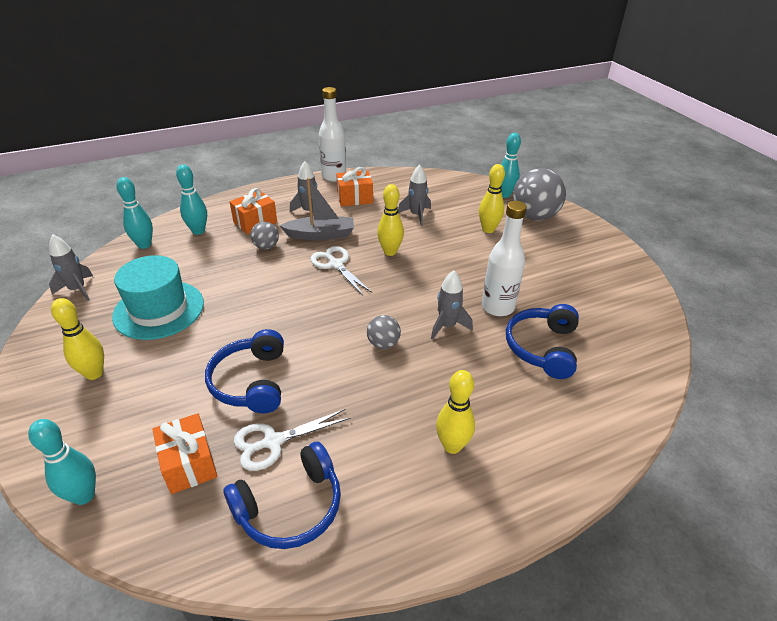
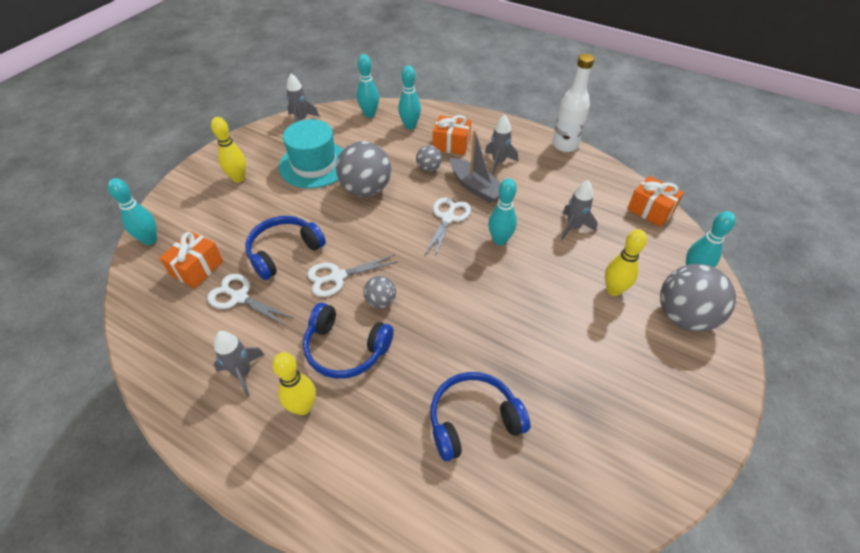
camera: 55 degrees right, 10 degrees up
blue headphones [224,441,341,549] -> blue headphones moved to [303,303,394,379]
orange gift [336,167,373,206] -> orange gift moved to [627,176,684,227]
yellow bowling pin [377,184,404,256] -> turquoise bowling pin [488,178,517,245]
grey rocket [431,271,473,340] -> grey rocket moved to [213,331,265,397]
white bottle [482,201,527,316] -> none
none -> white scissors [307,255,397,297]
none -> grey ball [336,141,391,197]

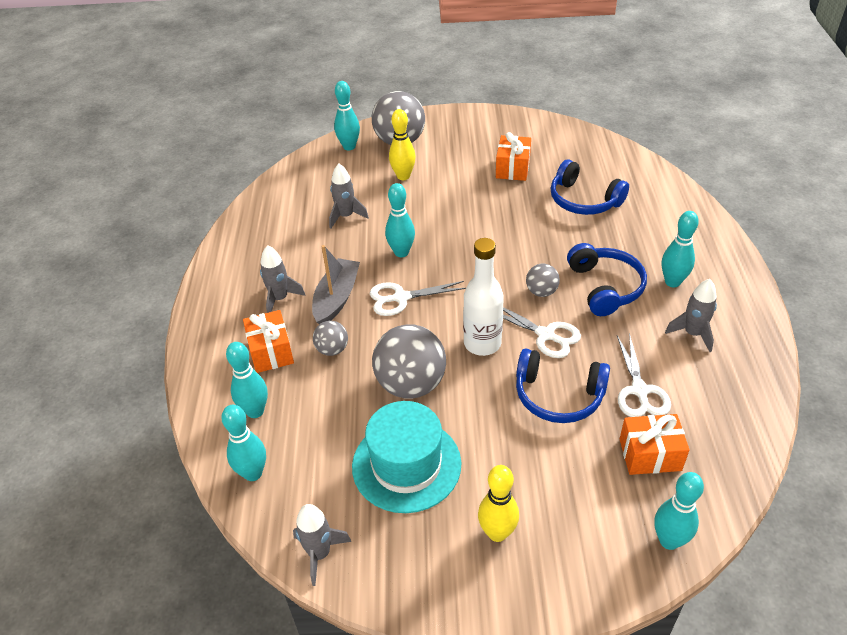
camera: 120 degrees left, 5 degrees down
yellow bowling pin [272,352,316,415] -> turquoise bowling pin [662,211,699,287]
white bottle [552,54,594,152] -> white bottle moved to [463,238,504,356]
orange gift [627,176,684,227] -> orange gift moved to [496,132,531,181]

